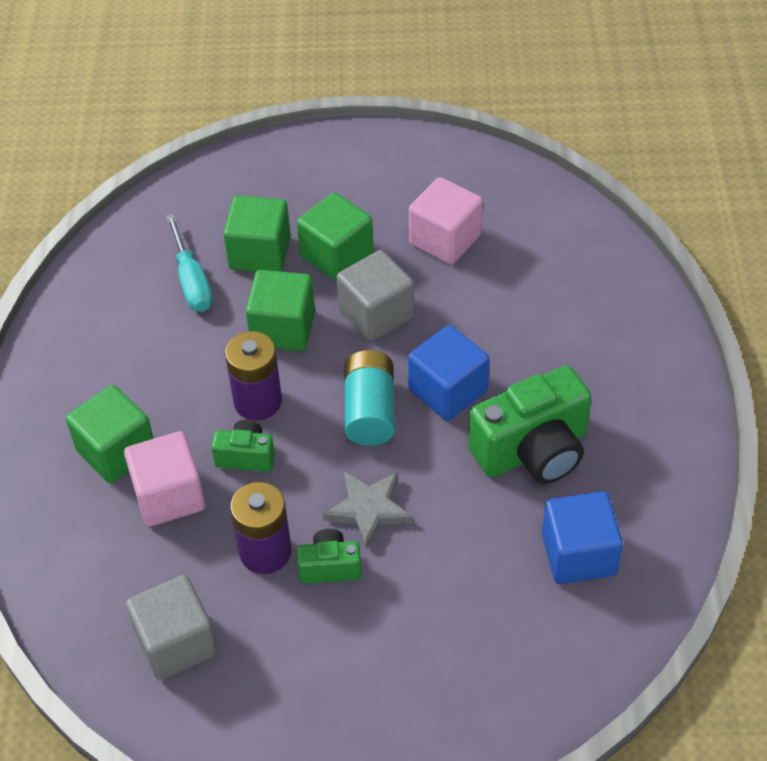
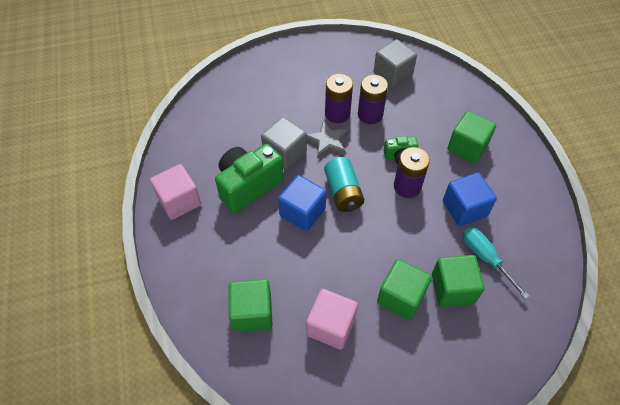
camera: 165 degrees right, 5 degrees up
pink cube [124,431,205,527] -> pink cube moved to [150,164,201,220]
green cube [246,270,315,351] -> green cube moved to [229,279,273,332]
green camera [297,529,362,584] -> purple battery [325,74,353,123]
grey cube [337,250,414,341] -> grey cube moved to [261,117,307,170]
blue cube [542,491,623,584] -> blue cube moved to [443,172,497,226]

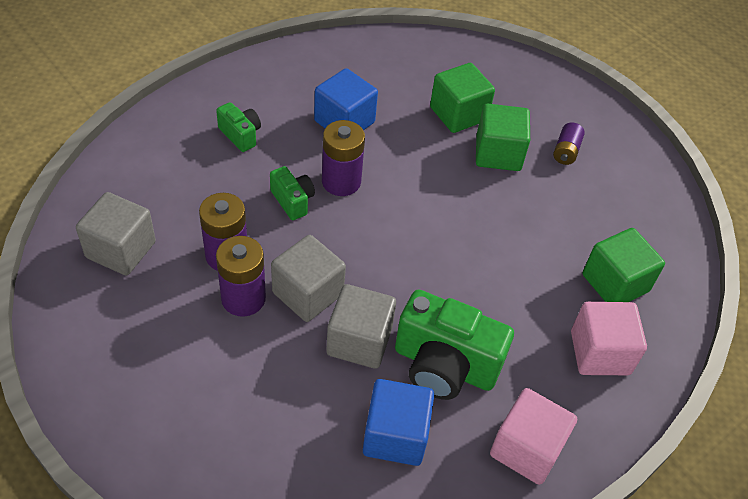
camera: 120 degrees left, 5 degrees down
blue cube [278,175,326,231] -> blue cube moved to [363,379,434,466]
pink cube [306,289,358,350] -> pink cube moved to [571,302,647,375]
grey star [307,120,349,159] -> grey cube [271,235,346,322]
turquoise battery [324,157,364,212] -> none
green cube [447,111,496,163] -> green camera [216,102,261,152]
turquoise screwdriver [463,227,530,299] -> none
none -> purple battery [553,122,585,165]

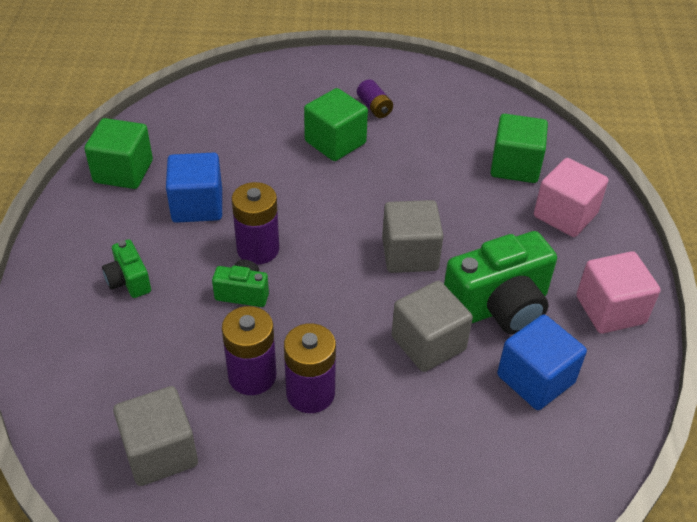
camera: 45 degrees left, 5 degrees down
green camera [216,102,261,152] -> green camera turned 120 degrees counterclockwise [102,239,151,298]
grey cube [271,235,346,322] -> grey cube moved to [382,200,444,273]
green cube [430,63,495,133] -> green cube moved to [84,118,153,189]

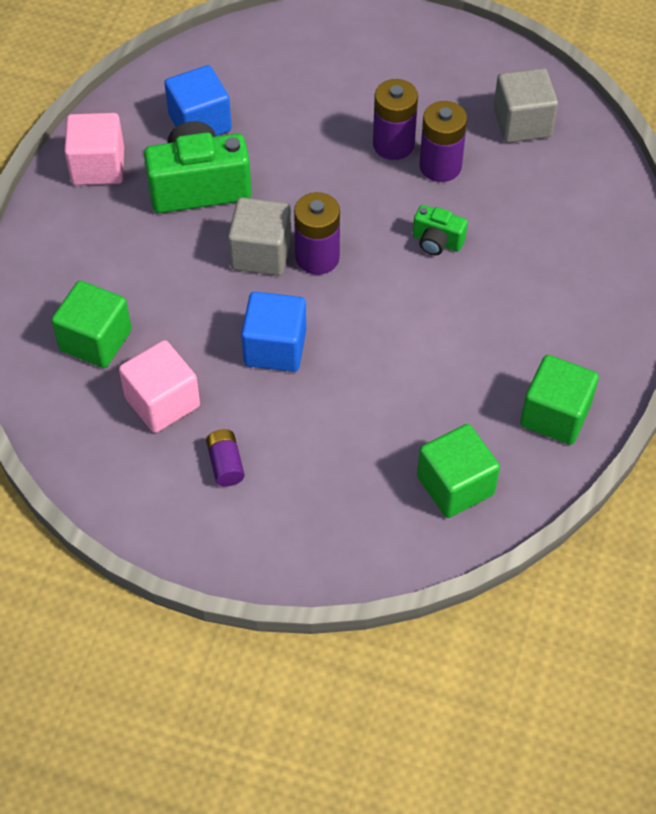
camera: 165 degrees left, 10 degrees up
green camera [102,239,151,298] -> none
blue cube [166,153,222,223] -> blue cube moved to [241,292,306,372]
purple battery [232,182,279,265] -> purple battery moved to [294,192,340,275]
green cube [304,88,368,161] -> green cube moved to [417,424,500,518]
grey cube [391,281,473,372] -> none
pink cube [534,158,608,237] -> pink cube moved to [119,340,200,433]

